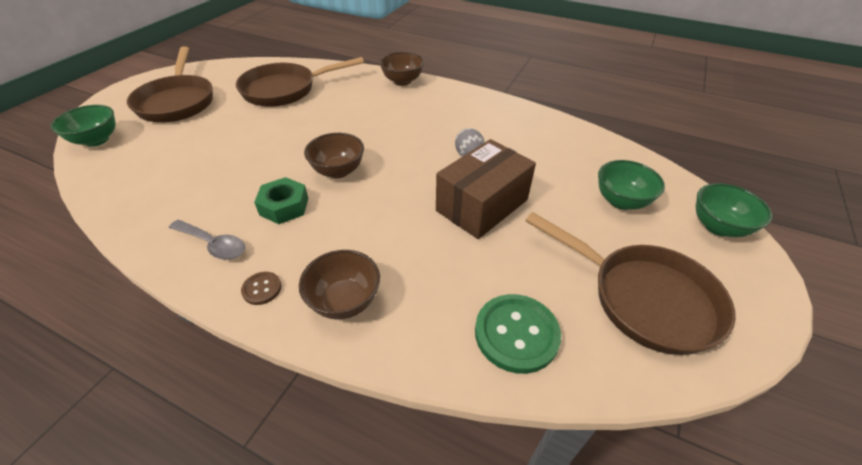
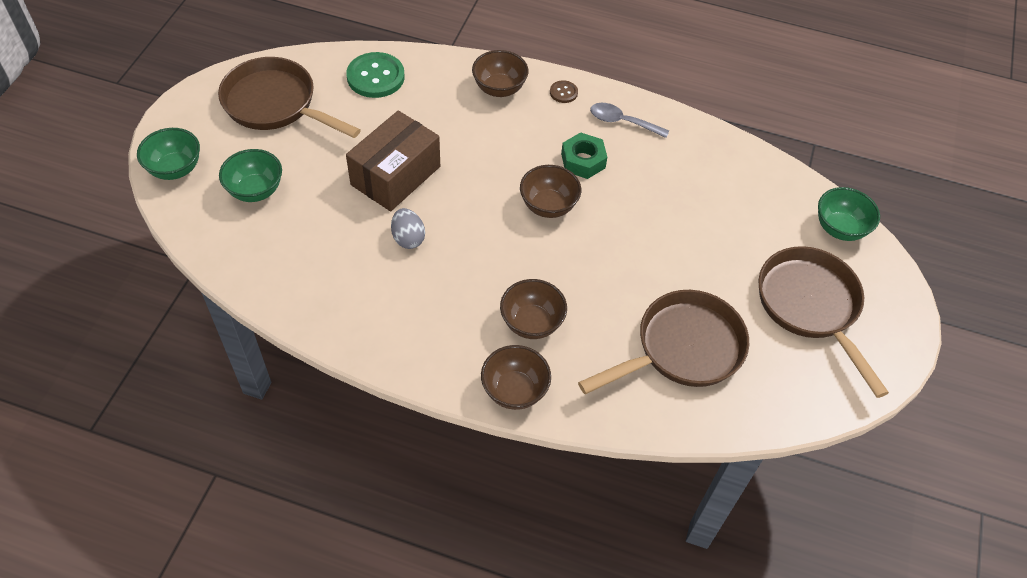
camera: 170 degrees right, 10 degrees up
none -> brown bowl [500,279,567,339]

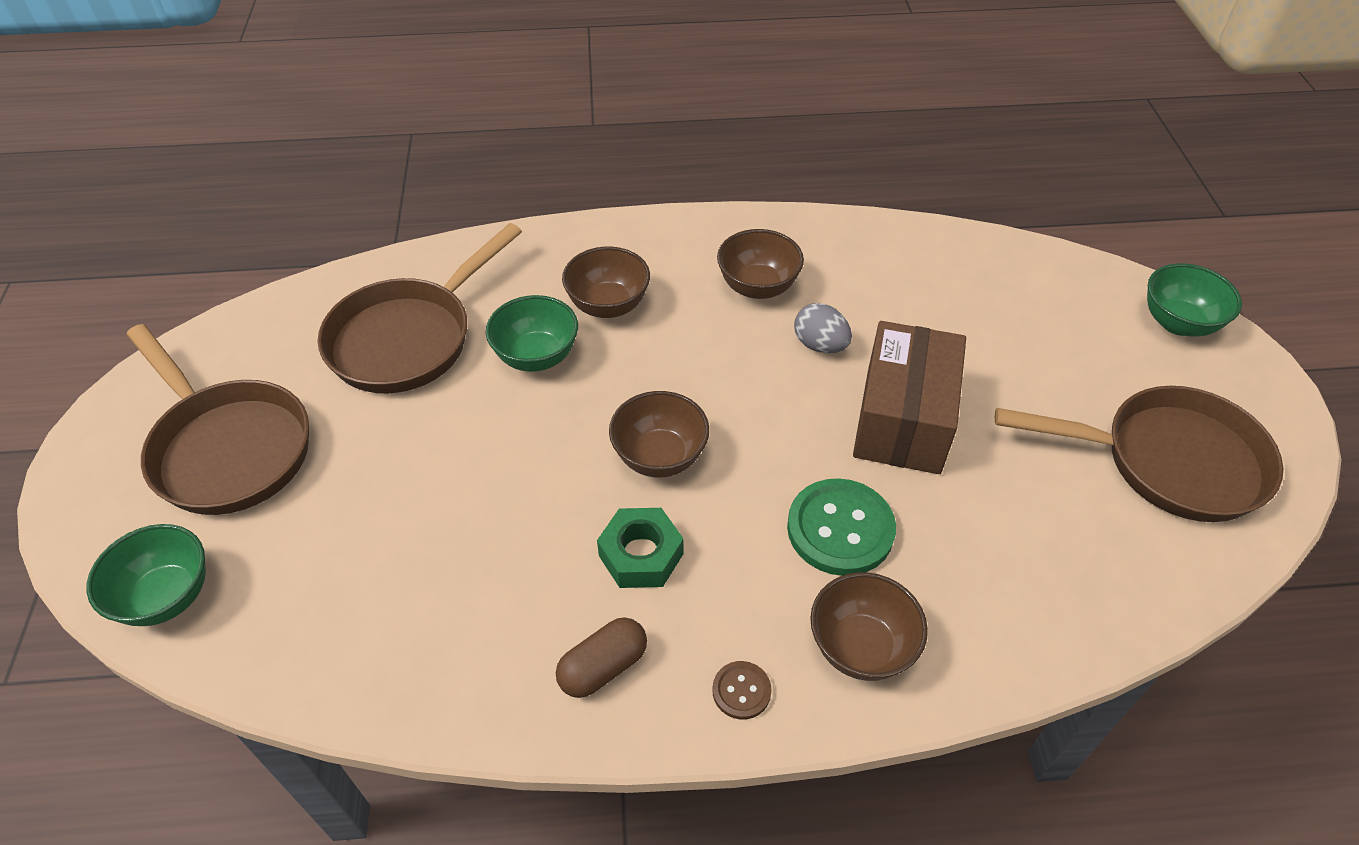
camera: 160 degrees right, 5 degrees down
green bowl [219,149,282,202] -> green bowl moved to [486,295,578,372]
green button [346,52,405,98] -> green button moved to [787,478,896,576]
brown bowl [481,345,551,410] -> brown bowl moved to [717,229,804,299]
grey spoon [590,103,669,138] -> brown capsule [556,617,647,698]

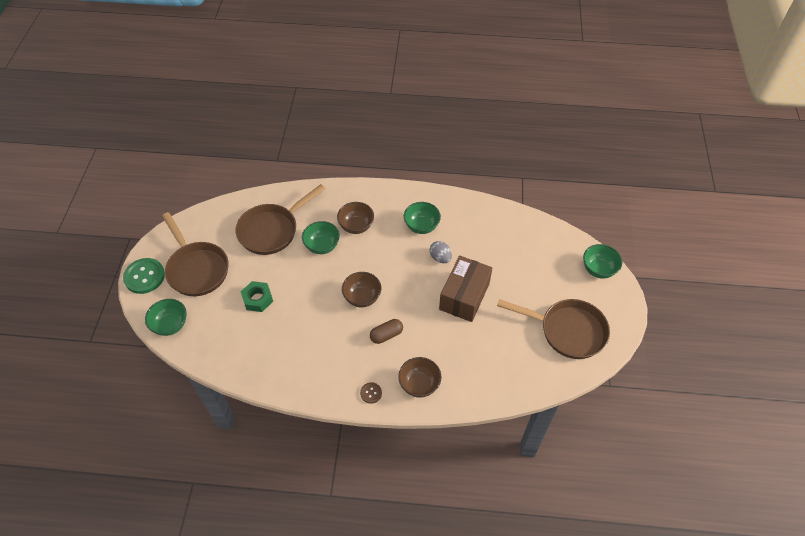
camera: 10 degrees right, 5 degrees up
brown capsule [556,617,647,698] -> brown capsule moved to [370,319,403,344]
green nut [597,508,684,588] -> green nut moved to [241,281,273,312]
brown bowl [717,229,804,299] -> green bowl [404,202,441,234]
green button [787,478,896,576] -> green button moved to [123,258,165,294]

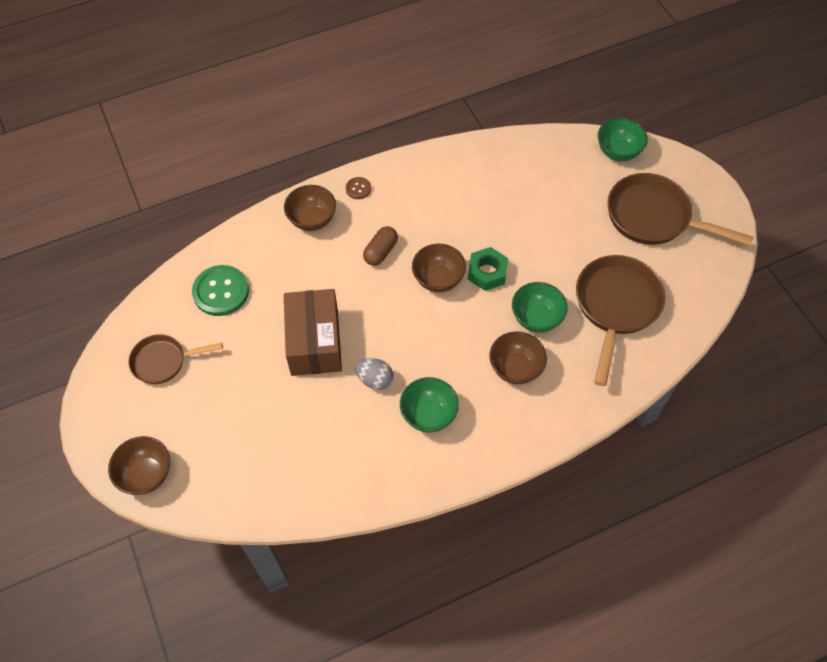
camera: 150 degrees right, 5 degrees up
green button [123,258,165,294] -> green button moved to [192,265,249,316]
green nut [241,281,273,312] -> green nut moved to [468,247,508,291]
brown pan [497,299,610,359] -> brown pan [128,334,223,384], size x0.59
green bowl [583,244,622,279] -> brown bowl [108,436,170,495]

